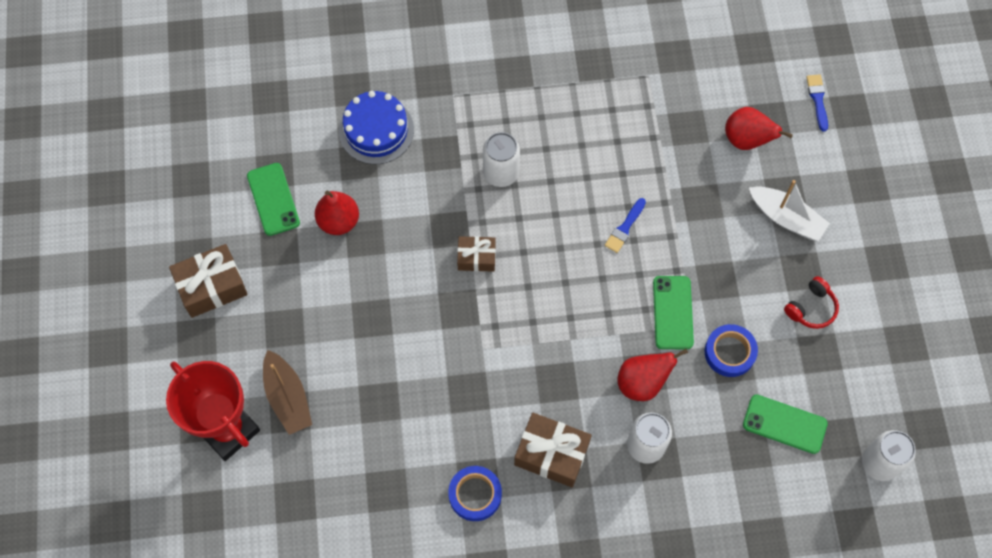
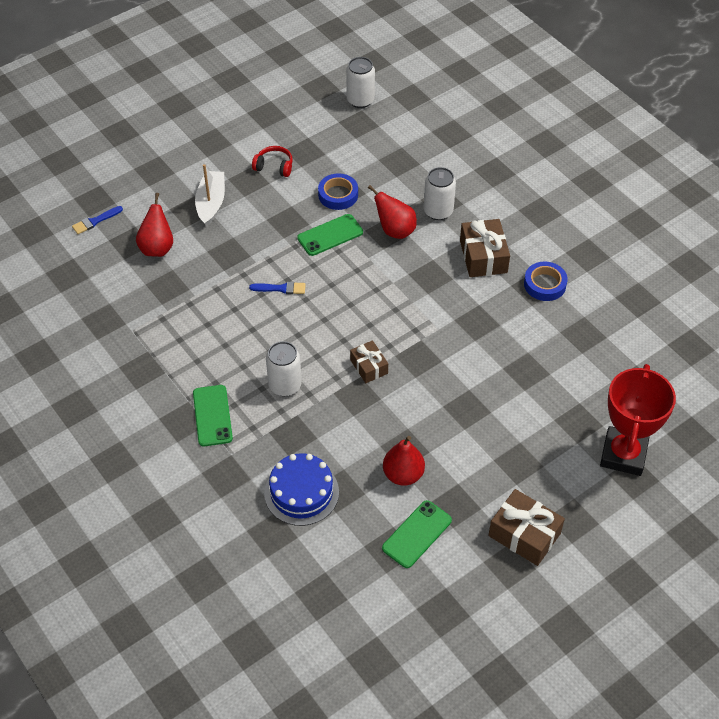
camera: 120 degrees left, 15 degrees down
brown boat [263,350,312,435] -> none
green phone [743,394,828,454] -> green phone moved to [193,385,233,447]

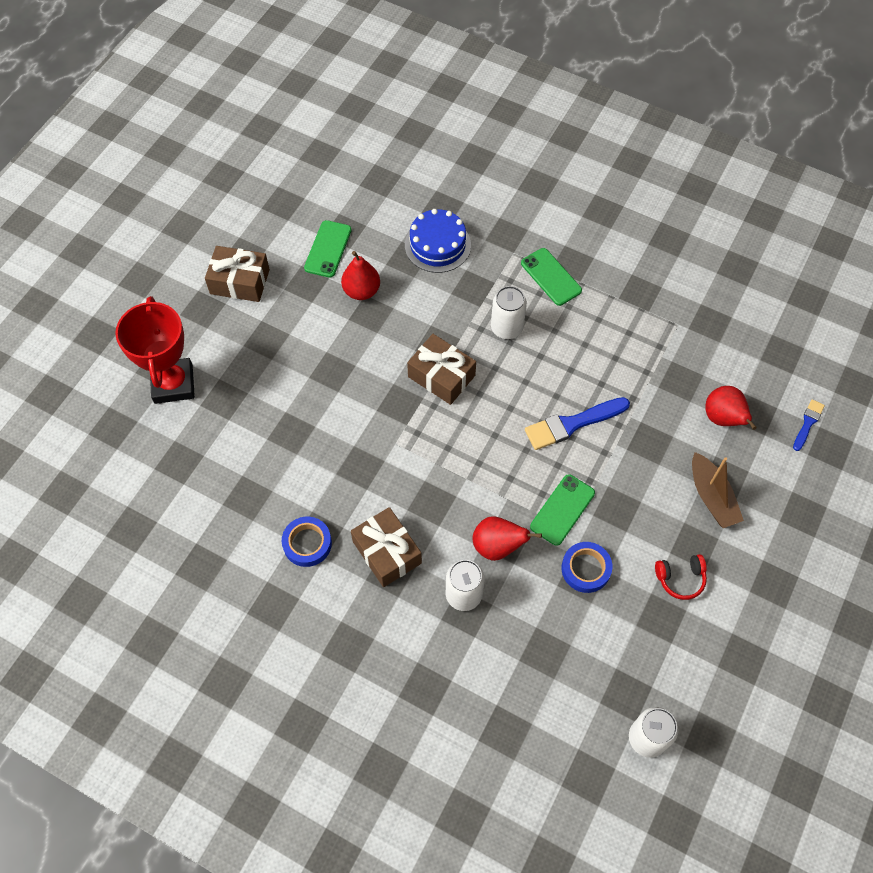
camera: 155 degrees right, 10 degrees up
white boat [195,164,225,227] -> brown boat [692,452,744,528]
blue brush [249,282,306,294] -> blue brush [525,397,630,450], size x1.81
brown gift [350,340,388,383] -> brown gift [407,334,476,405], size x1.61

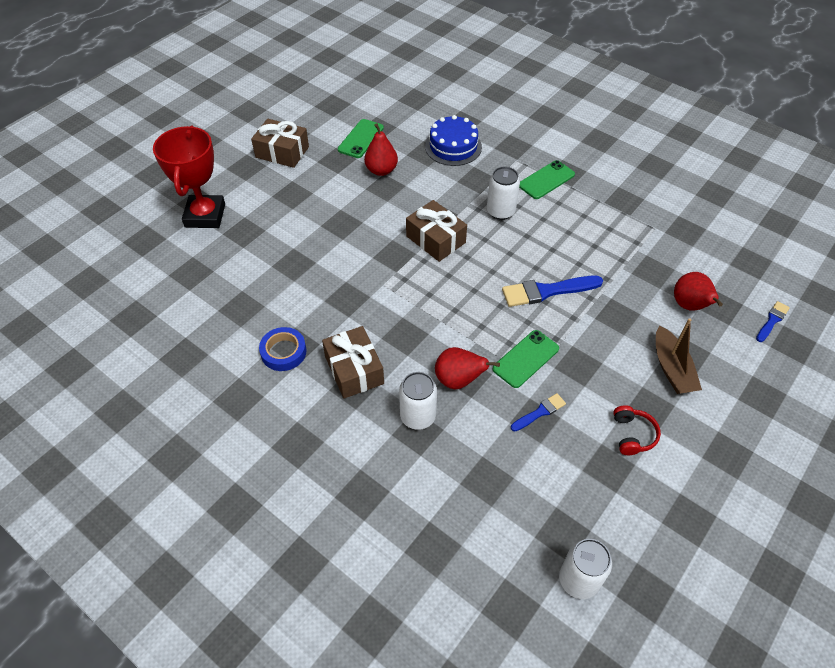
camera: 10 degrees right, 10 degrees down
green phone [521,248,582,306] -> green phone turned 75 degrees clockwise [519,160,575,199]
blue tape [562,542,612,593] -> blue brush [511,393,566,431]
red headphones [655,554,707,600] -> red headphones turned 90 degrees counterclockwise [613,405,661,455]

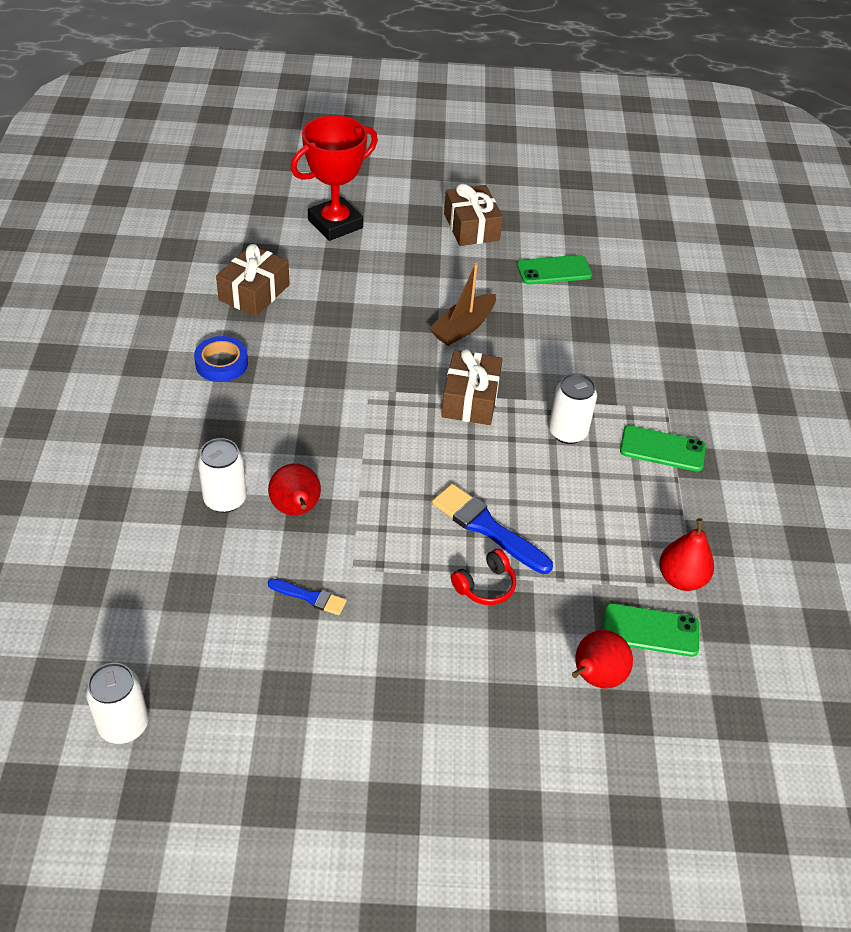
camera: 50 degrees right, 5 degrees down
brown gift [322,326,384,399] -> brown gift moved to [216,244,290,317]
red pear [364,123,398,176] -> red pear moved to [659,518,714,591]
blue cake [425,115,482,166] -> none
green phone [493,330,559,388] -> green phone moved to [603,603,699,657]
red headphones [613,405,661,455] -> red headphones moved to [451,549,516,605]
brown boat [656,318,702,394] -> brown boat moved to [429,263,496,346]
blue brush [756,301,790,342] -> none

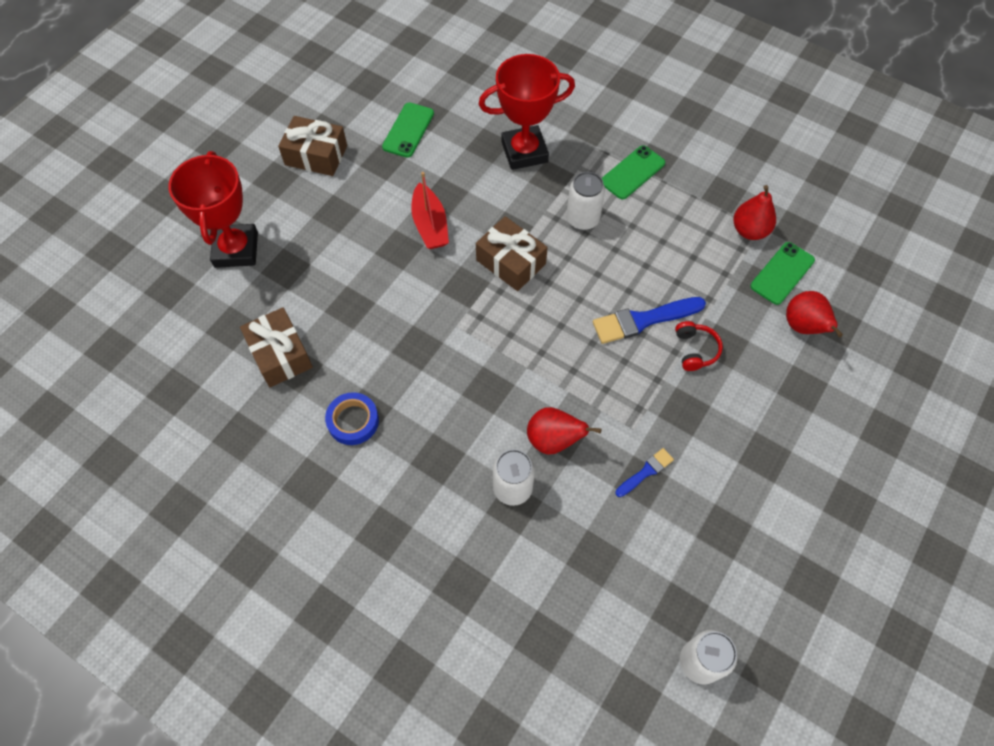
camera: 55 degrees left, 15 degrees up
brown boat [429,263,496,346] -> red boat [411,172,449,249]
none -> red trophy [479,54,575,170]

